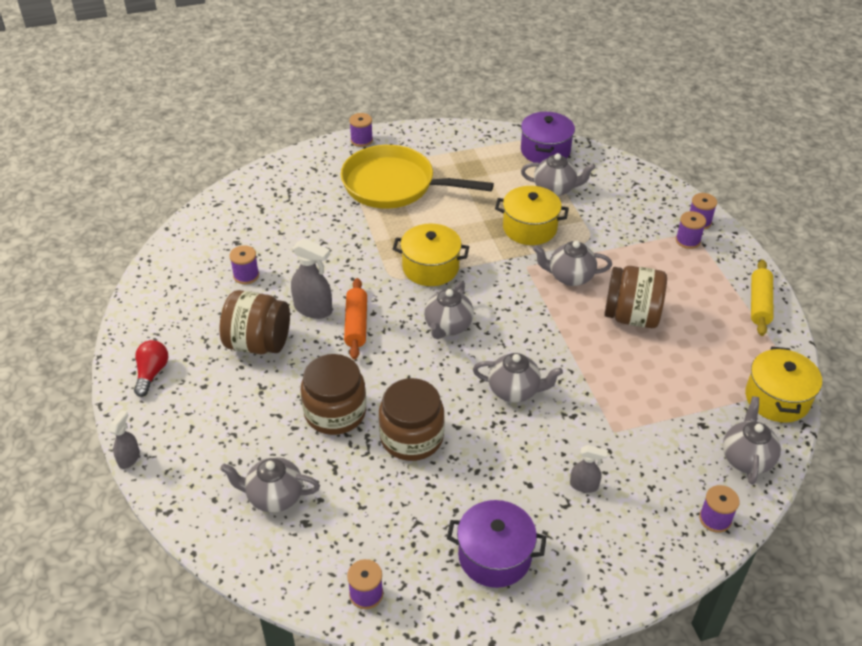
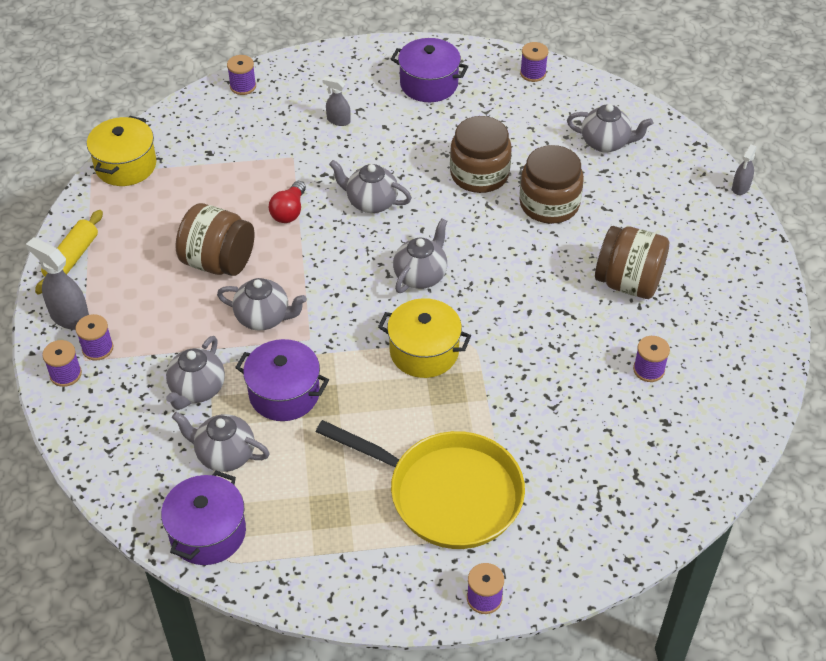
camera: 170 degrees left, 5 degrees up
red light bulb [134,340,168,397] -> red light bulb moved to [269,181,306,223]
grey spray bottle [291,238,332,319] -> grey spray bottle moved to [26,237,89,330]
orange rolling pin [344,278,367,359] -> none
yellow pot [495,186,569,245] -> purple pot [235,339,329,421]
grey teapot [723,396,781,485] -> grey teapot moved to [166,336,225,410]

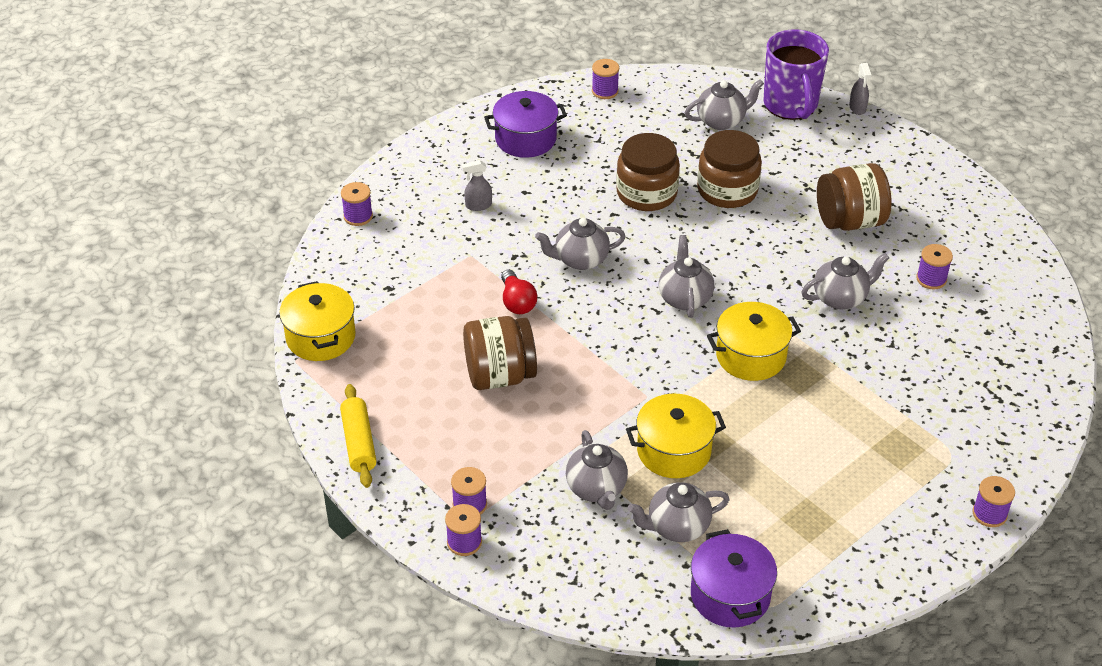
camera: 35 degrees left, 5 degrees down
grey spray bottle [26,237,89,330] -> none
grey teapot [217,278,307,331] -> grey teapot moved to [801,253,889,309]
purple pot [235,339,329,421] -> yellow pot [626,394,726,478]
yellow pan [316,420,525,549] -> none
none -> purple mug [763,29,829,120]

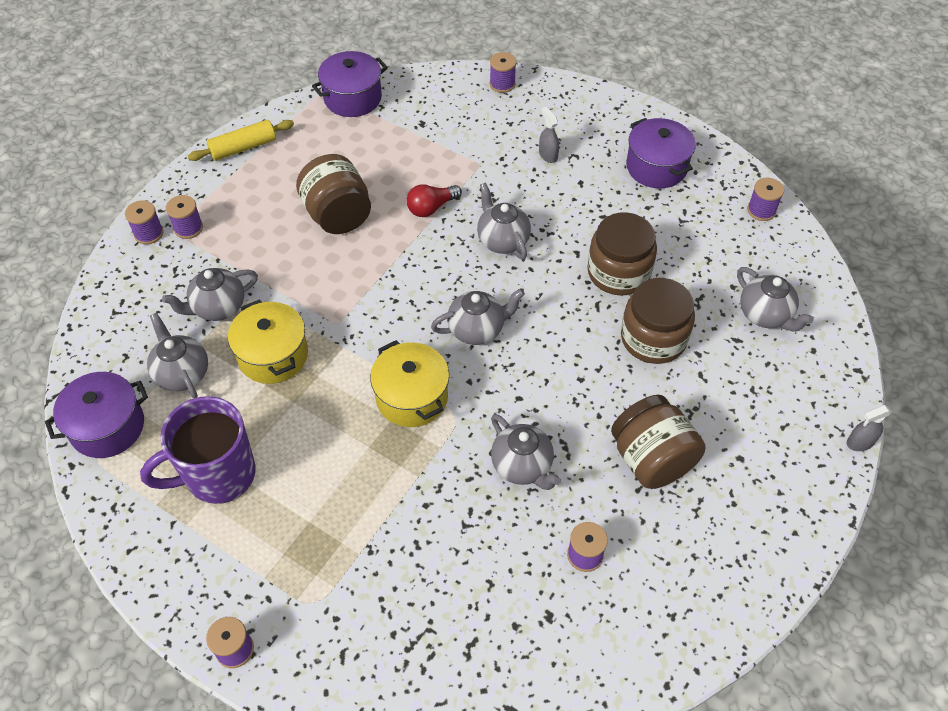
camera: 75 degrees right, 10 degrees up
yellow pot [279,281,356,361] -> purple pot [312,51,388,117]
purple mug [763,29,829,120] -> purple mug moved to [140,396,256,504]

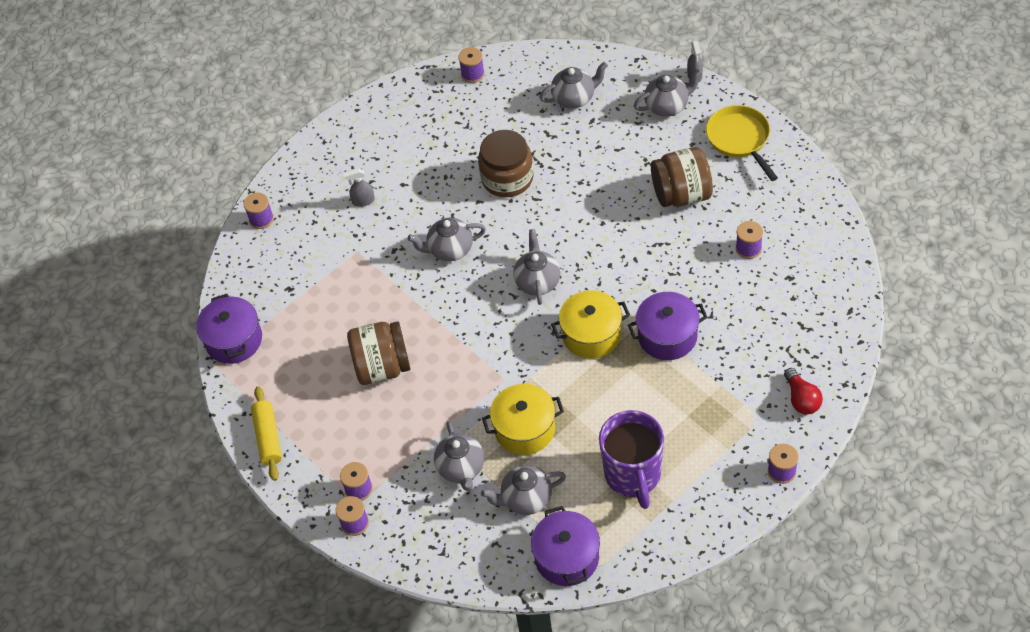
camera: 70 degrees left, 0 degrees up
red light bulb [406,184,462,217] -> red light bulb moved to [784,368,823,414]
grey teapot [491,414,561,490] -> grey teapot moved to [634,69,702,117]
brown jar [621,278,695,364] -> none
purple pot [626,118,696,188] -> purple pot moved to [628,292,708,360]
none -> yellow pan [706,105,778,181]

